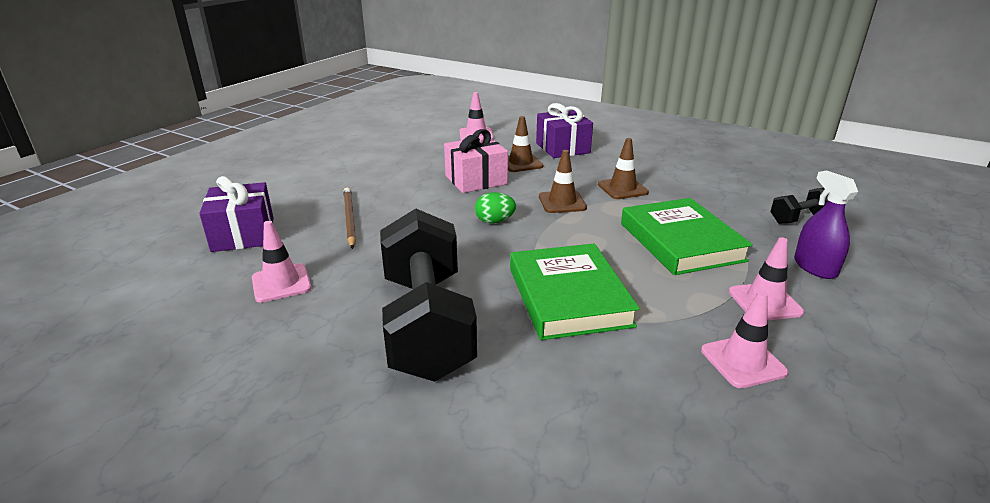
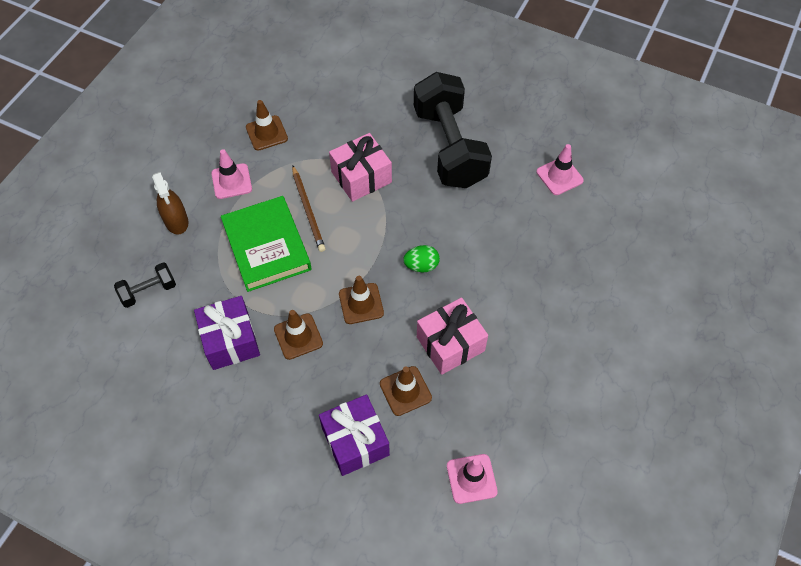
camera: 175 degrees right, 30 degrees up
purple gift [199,176,274,252] -> purple gift moved to [194,296,260,370]
brown pencil [343,188,356,249] -> brown pencil moved to [292,165,326,252]
green book [510,243,640,340] -> pink gift [329,133,392,202]
pink traffic cone [701,291,788,388] -> brown traffic cone [246,100,288,151]
purple spray bottle [794,170,858,279] -> brown spray bottle [152,172,188,234]

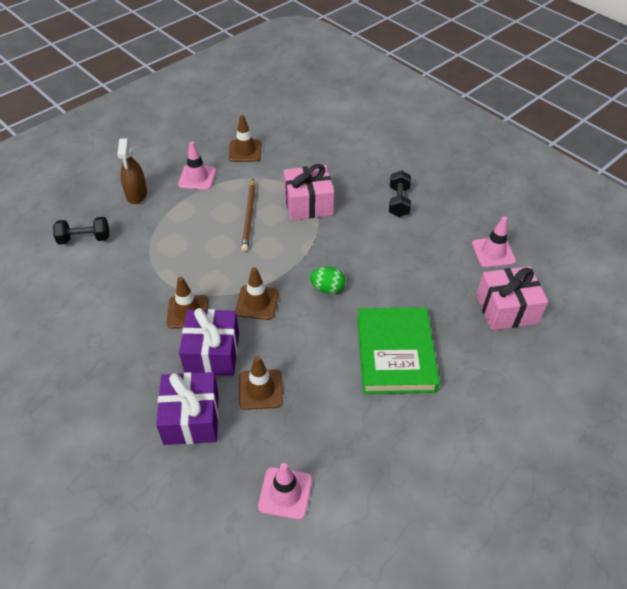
camera: 20 degrees right, 10 degrees down
purple gift [194,296,260,370] -> purple gift moved to [179,308,239,376]
green book [221,196,312,292] -> green book moved to [357,307,440,394]
black dumbbell [414,72,492,188] -> black dumbbell [389,170,411,217], size x0.44
pink gift [417,297,488,375] -> pink gift moved to [476,266,548,330]

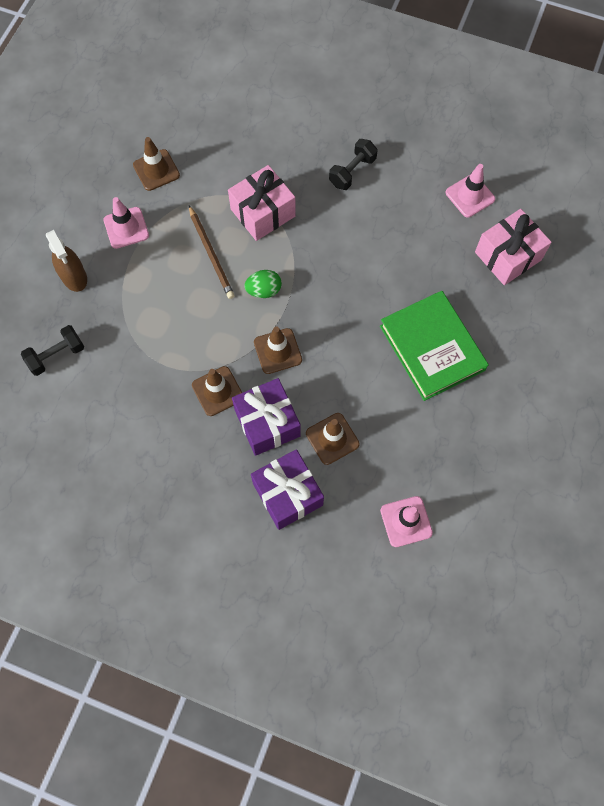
camera: 25 degrees left, 20 degrees up
green egg [310,267,345,294] -> green egg moved to [244,270,282,298]
black dumbbell [389,170,411,217] -> black dumbbell turned 60 degrees clockwise [329,139,378,190]

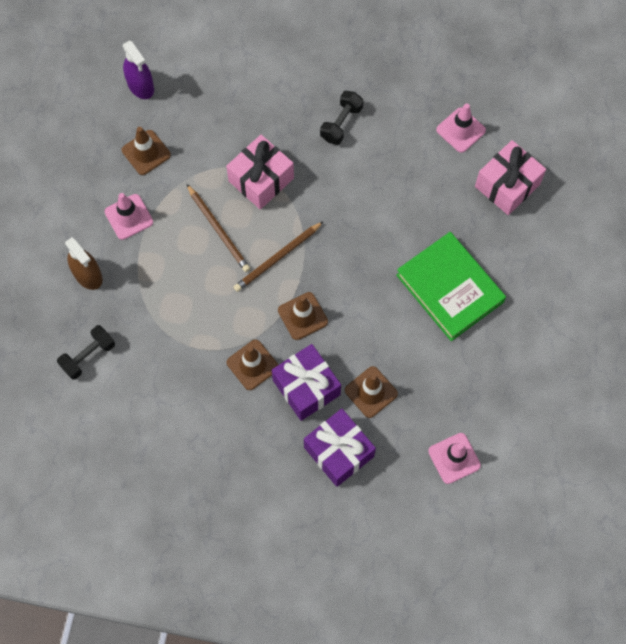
camera: 10 degrees left, 0 degrees up
green egg [244,270,282,298] -> brown pencil [234,221,324,292]
none -> purple spray bottle [123,40,154,99]

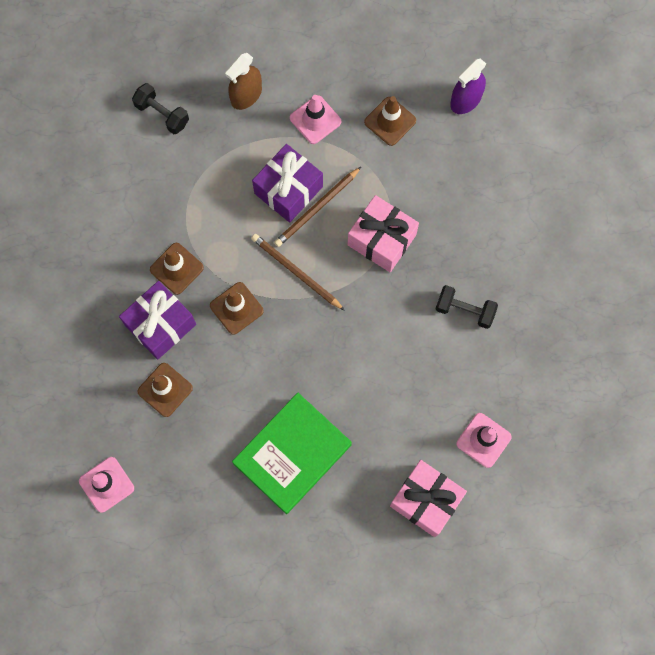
camera: 80 degrees right, 5 degrees up
purple gift [304,409,376,487] -> purple gift moved to [252,144,323,223]

